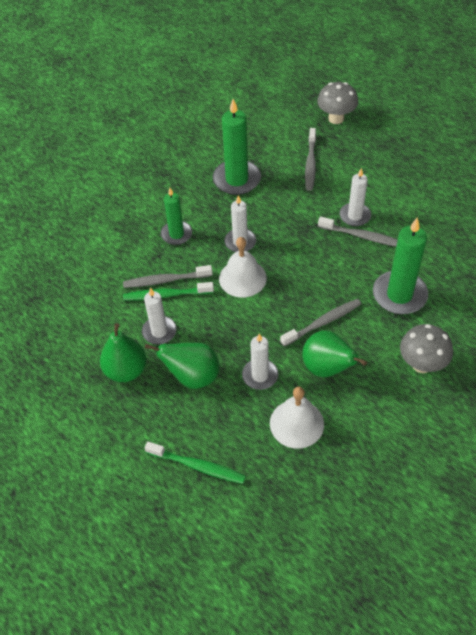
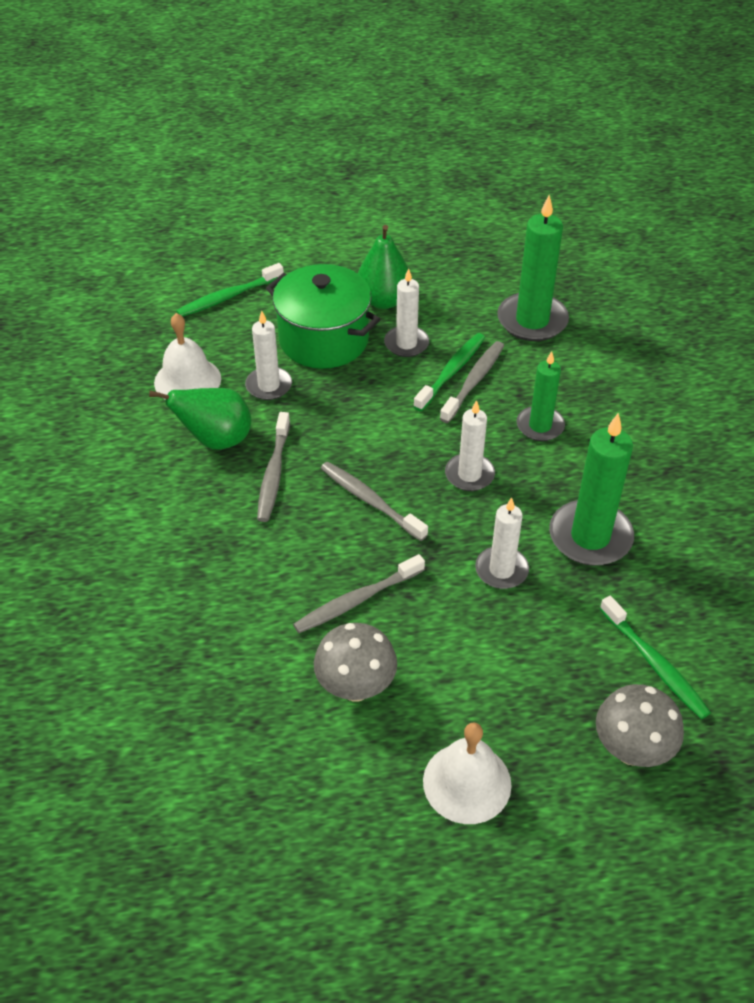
camera: 125 degrees right, 5 degrees down
green pear [145,343,220,389] -> green pot [266,264,380,369]
white bell [219,237,267,298] -> white bell moved to [423,723,512,824]
grey toothbrush [305,128,316,191] -> grey toothbrush moved to [321,462,428,541]
white candle [339,168,371,226] -> white candle moved to [475,497,529,589]
green candle [373,218,428,314] -> green candle moved to [497,195,569,341]
grey mushroom [400,324,453,373] -> grey mushroom moved to [314,623,397,701]
none -> green toothbrush [600,596,711,719]

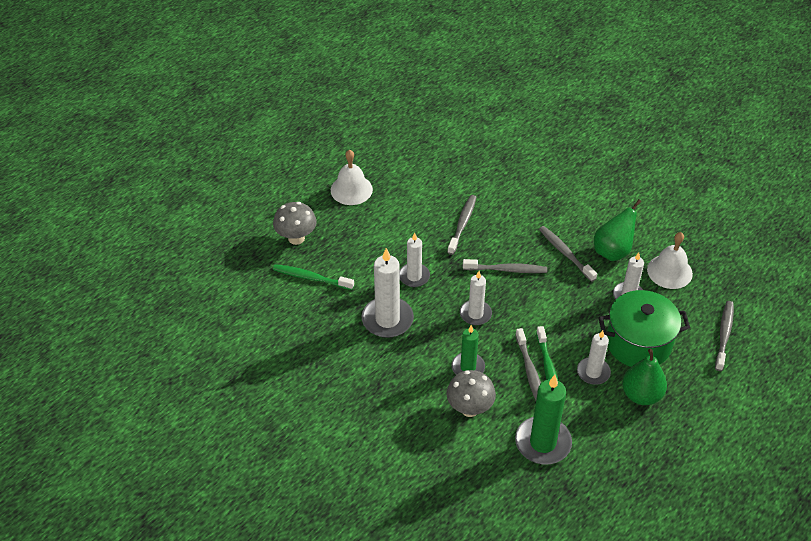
camera: 140 degrees right, 0 degrees up
green toothbrush [176,263,284,316] -> grey toothbrush [715,301,734,371]
grey mushroom [314,623,397,701] -> grey mushroom moved to [446,370,496,417]
green candle [549,413,634,566] -> white candle [362,248,414,338]

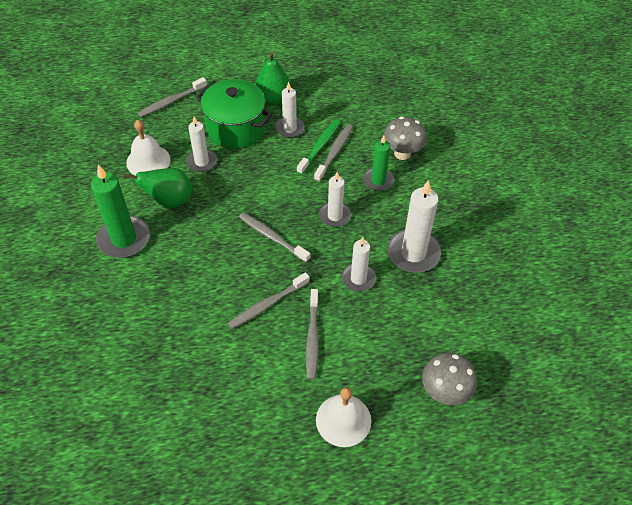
camera: 145 degrees left, 5 degrees up
green toothbrush [273,264,354,290] -> none
green candle [515,375,572,465] -> green candle moved to [91,165,150,258]
grey toothbrush [539,226,597,282] -> grey toothbrush moved to [306,289,319,380]

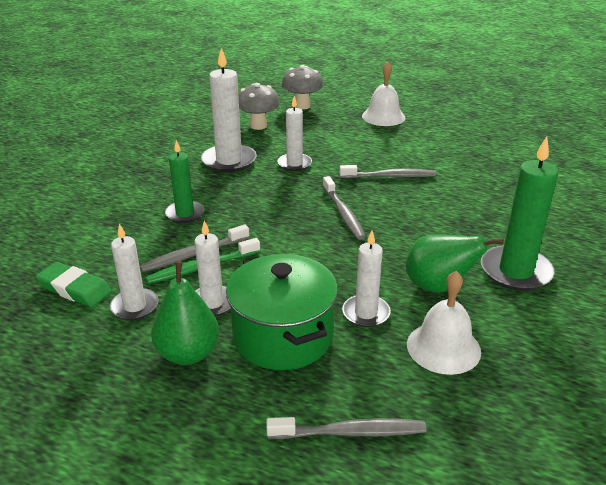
camera: 145 degrees left, 20 degrees down
grey toothbrush [306,289,319,380] -> none
white candle [319,172,351,227] -> white candle moved to [110,223,159,320]
grey mushroom [383,116,427,160] -> grey mushroom moved to [238,83,280,130]
none -> green eraser [36,262,112,307]

